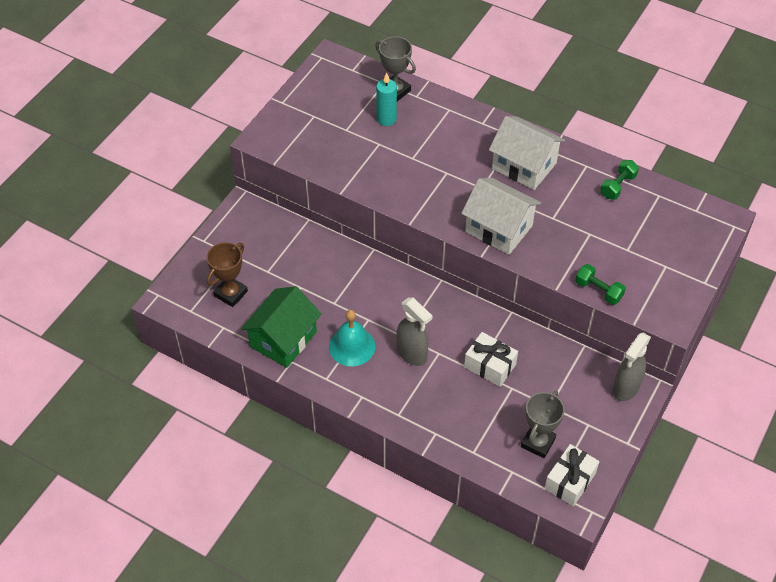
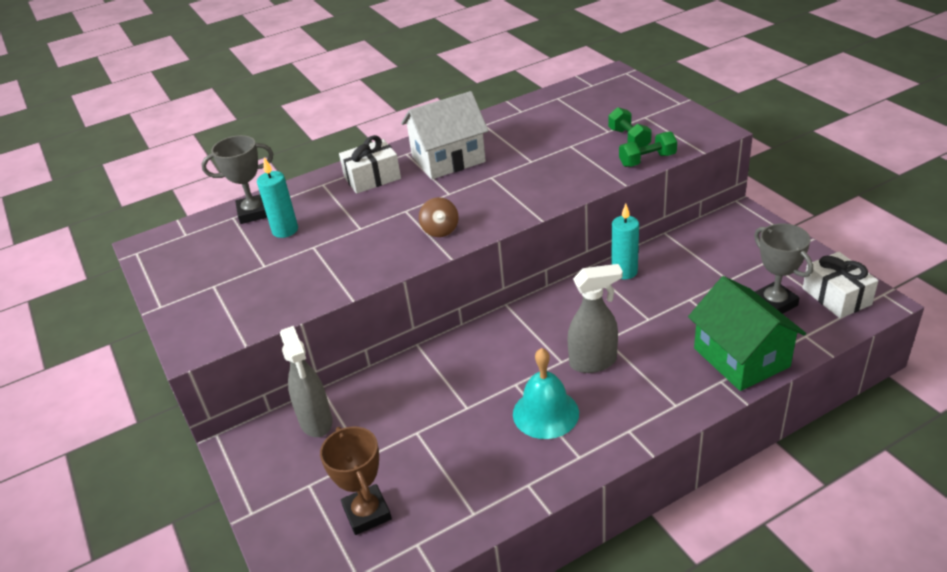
camera: 55 degrees left, 15 degrees down
green house [241,286,321,368] -> green house moved to [688,276,806,391]
white house [461,178,541,255] -> none
white gift [464,332,518,387] -> white gift moved to [339,135,401,194]
green dumbbell [600,160,639,200] -> green dumbbell moved to [608,107,652,148]
grey spray bottle [613,333,651,401] -> grey spray bottle moved to [280,326,332,437]
none -> brown spinning top [419,197,459,237]
none -> turquoise candle [611,204,639,279]

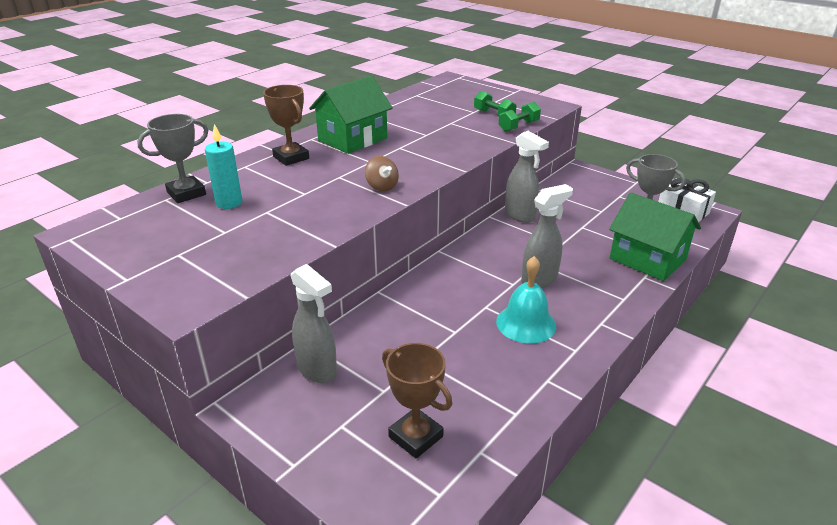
camera: 25 degrees left, 5 degrees down
white gift [339,135,401,194] -> brown trophy [263,85,309,166]
white house [401,91,488,179] -> green house [309,76,393,154]
turquoise candle [611,204,639,279] -> grey spray bottle [505,131,549,223]

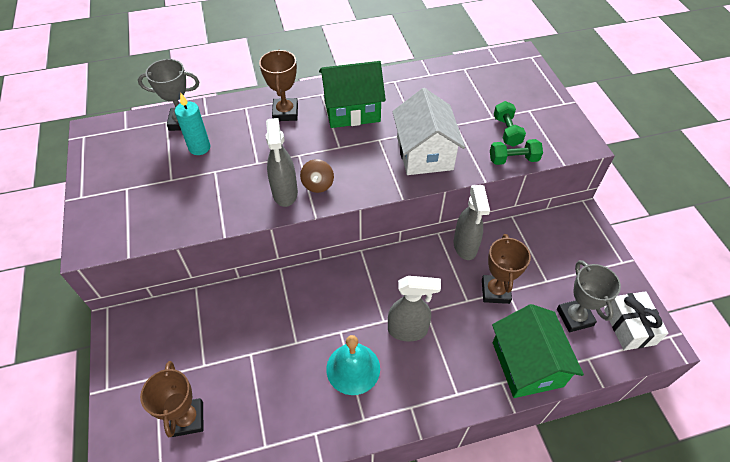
camera: 35 degrees right, 20 degrees up
grey spray bottle [291,264,337,383] -> grey spray bottle moved to [266,118,298,207]
none -> white house [392,88,465,175]
none -> brown trophy [482,234,531,304]

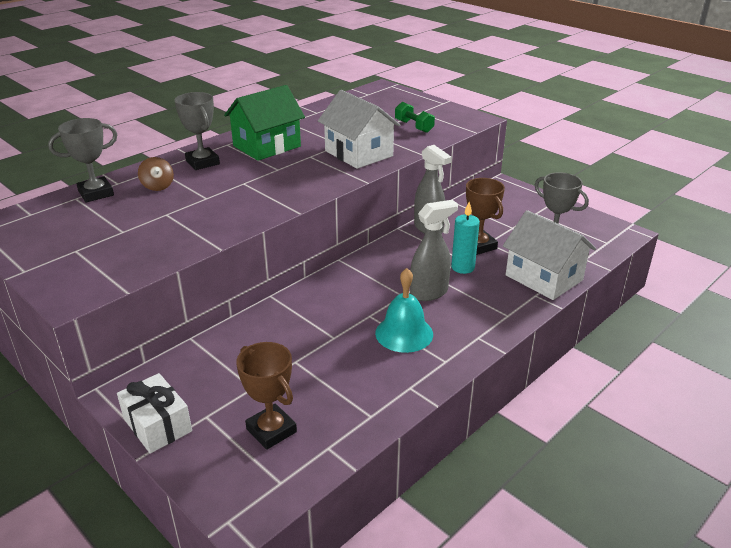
camera: 30 degrees left, 20 degrees down
turquoise candle [175,93,210,155] -> turquoise candle moved to [451,202,480,274]
brown trophy [259,50,298,121] -> grey trophy [174,92,220,170]
grey spray bottle [266,118,298,207] -> none
brown spinning top [300,159,334,193] -> brown spinning top moved to [138,157,174,191]
green dumbbell [490,139,543,165] -> none
green house [492,304,584,398] -> white house [503,210,596,300]
white gift [604,291,668,351] -> white gift moved to [117,373,192,453]

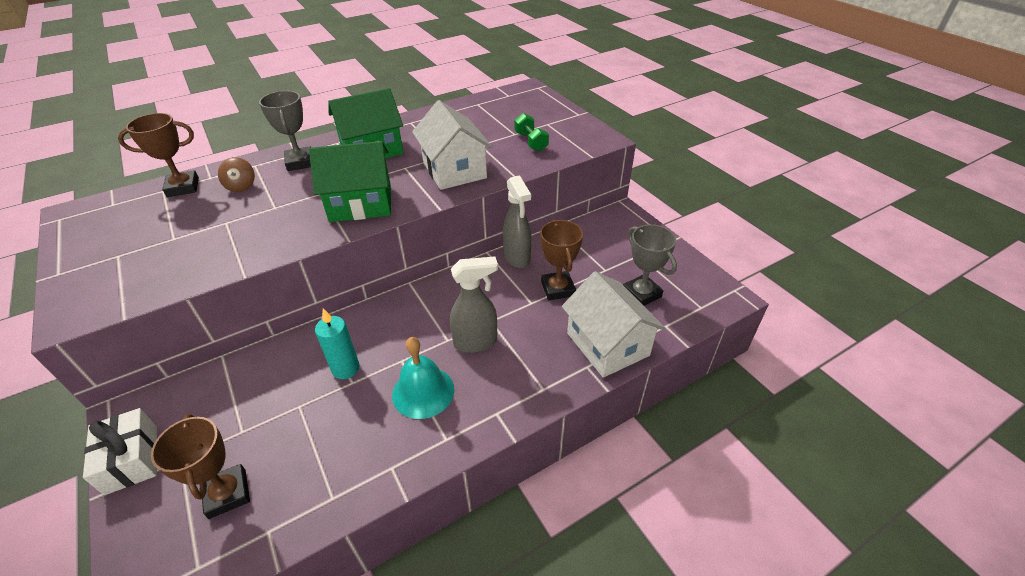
camera: 15 degrees right, 10 degrees up
grey trophy [48,118,118,202] -> brown trophy [118,113,199,197]
turquoise candle [451,202,480,274] -> turquoise candle moved to [315,308,359,379]
none -> green house [309,141,391,222]

